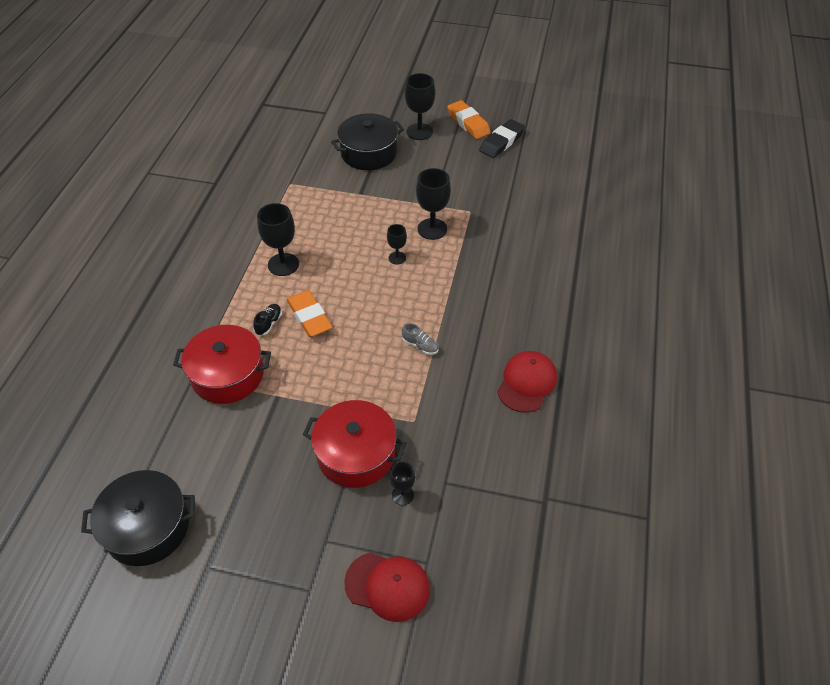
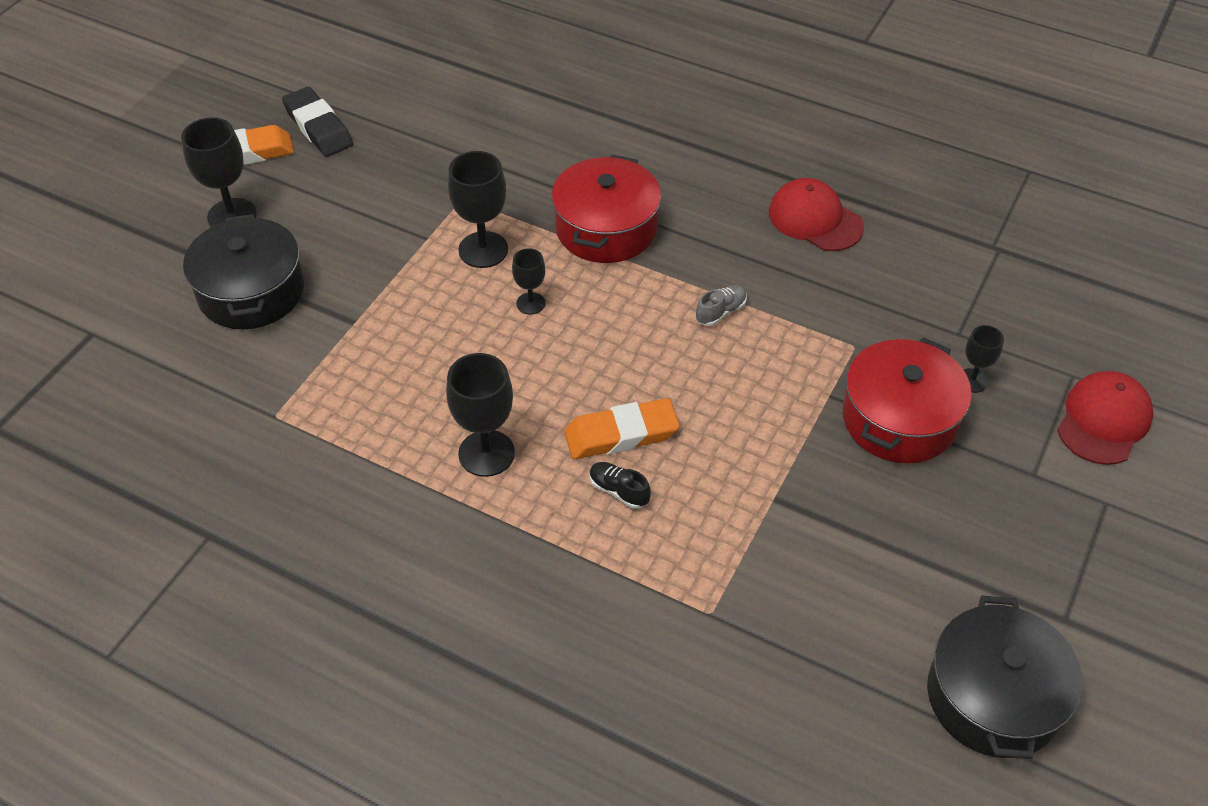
camera: 75 degrees left, 0 degrees up
red pot [173,325,271,404] -> red pot moved to [552,155,661,263]

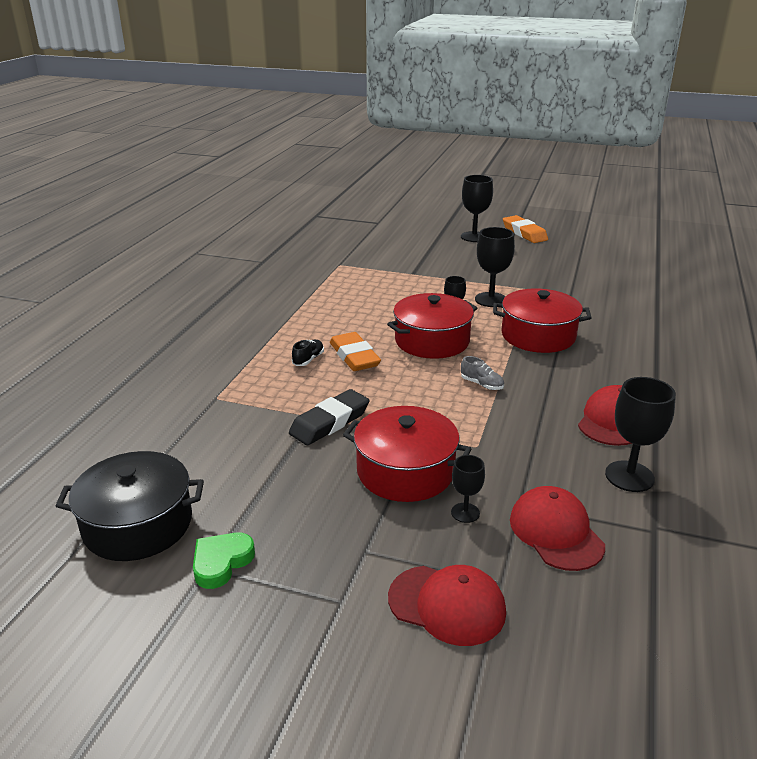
camera: 80 degrees right, 20 degrees down
black pot [183,214,304,329] -> none
black eraser [282,87,353,157] -> black eraser moved to [289,389,369,445]
black goblet [446,353,515,477] -> black goblet moved to [605,377,676,492]
none -> green heart [193,533,255,589]
none -> red pot [387,293,477,359]
none -> red cap [510,486,605,571]

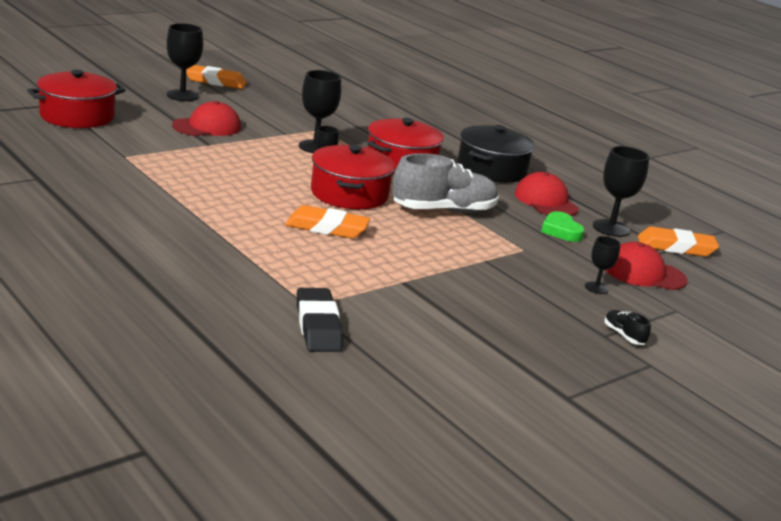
camera: 60 degrees left, 5 degrees down
black pot [56,451,204,561] -> black pot moved to [457,125,535,183]
green heart [193,533,255,589] -> green heart moved to [541,211,585,242]
black eraser [289,389,369,445] -> black eraser moved to [297,288,343,352]
black shoe [292,340,324,366] -> black shoe moved to [604,310,651,345]
red pot [343,406,471,502] -> red pot moved to [27,70,125,128]
red cap [388,565,506,646] -> red cap moved to [172,101,241,136]
grey shoe [461,356,504,390] -> grey shoe [392,153,498,213], size x2.40
none -> orange eraser [638,227,719,256]

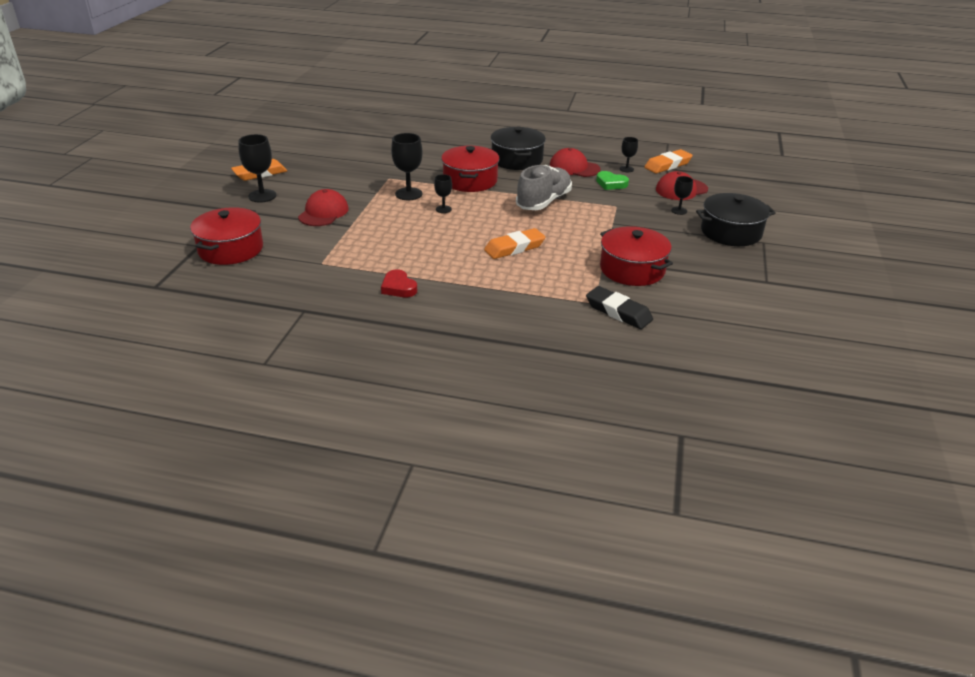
camera: 35 degrees left, 10 degrees up
red pot [311,145,395,209] -> red pot moved to [600,226,673,286]
black goblet [593,146,649,237] -> black goblet [620,137,638,172], size x0.57
black shoe [604,310,651,345] -> black pot [696,193,776,246]
none -> red heart [381,270,417,297]

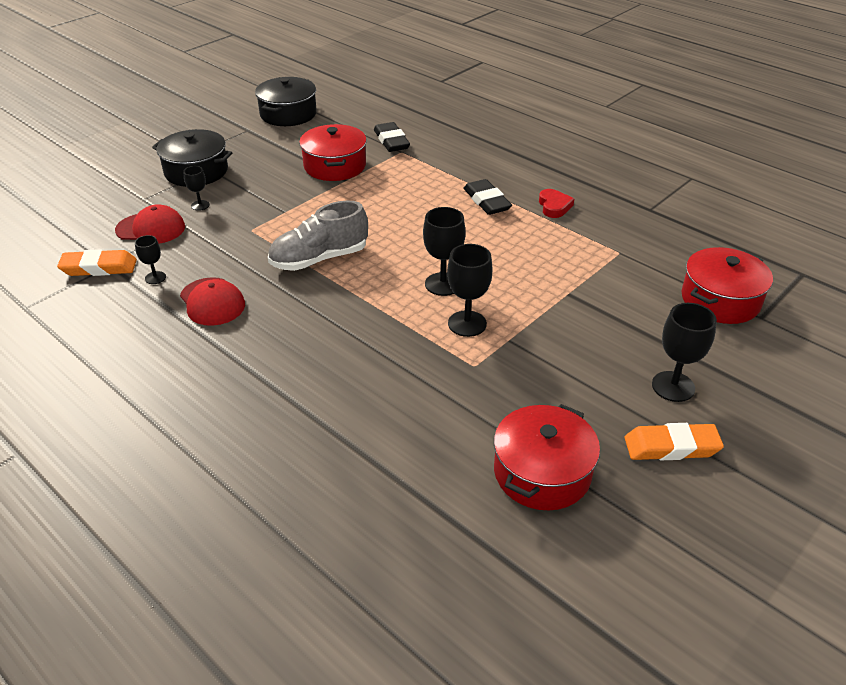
camera: 150 degrees left, 5 degrees up
red cap [298,189,349,226] -> none
black goblet [434,174,452,213] -> black goblet [423,207,466,296], size x1.76
red pot [441,146,500,192] -> red pot moved to [494,404,600,510]
orange eraser [484,228,545,259] -> none
black pot [490,127,546,170] -> black pot moved to [255,77,317,126]
green heart [596,171,629,190] -> none
none -> black eraser [463,179,512,215]

